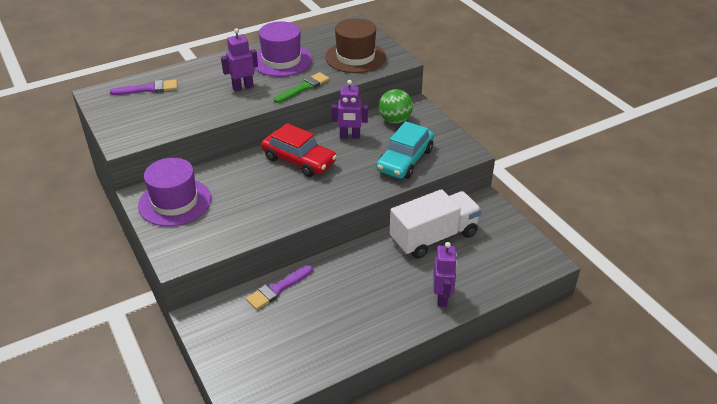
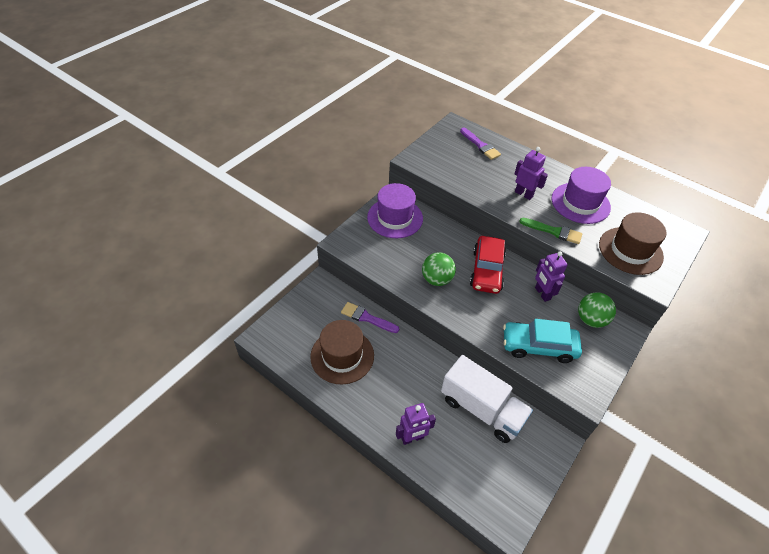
camera: 65 degrees right, 10 degrees up
none -> brown hat [310,320,374,384]
none -> green ball [422,252,456,286]

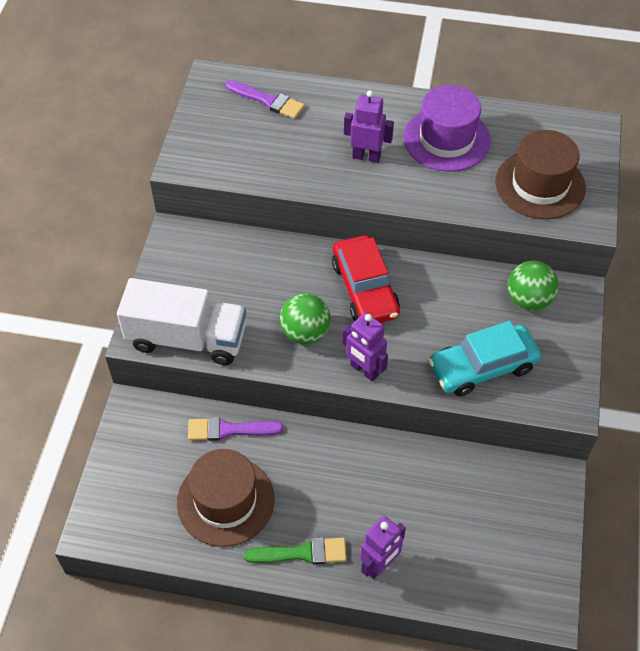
camera: 25 degrees left, 5 degrees up
purple hat [367,183,423,238] -> none
white truck [441,355,533,443] -> white truck moved to [117,278,246,365]
green brush [519,218,582,244] -> green brush moved to [244,538,347,564]
purple robot [535,252,568,302] -> purple robot moved to [342,313,388,382]

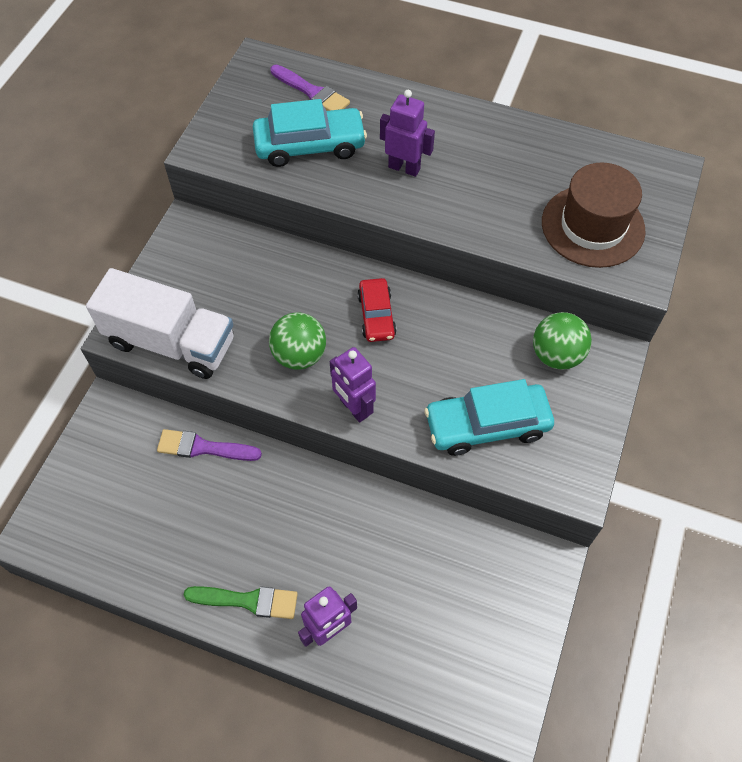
camera: 10 degrees right, 5 degrees up
brown hat [177,449,274,547] -> none
red car [332,235,400,323] -> red car [357,278,396,342], size x0.62
purple hat [403,85,491,172] -> none
none -> turquoise car [253,99,367,167]

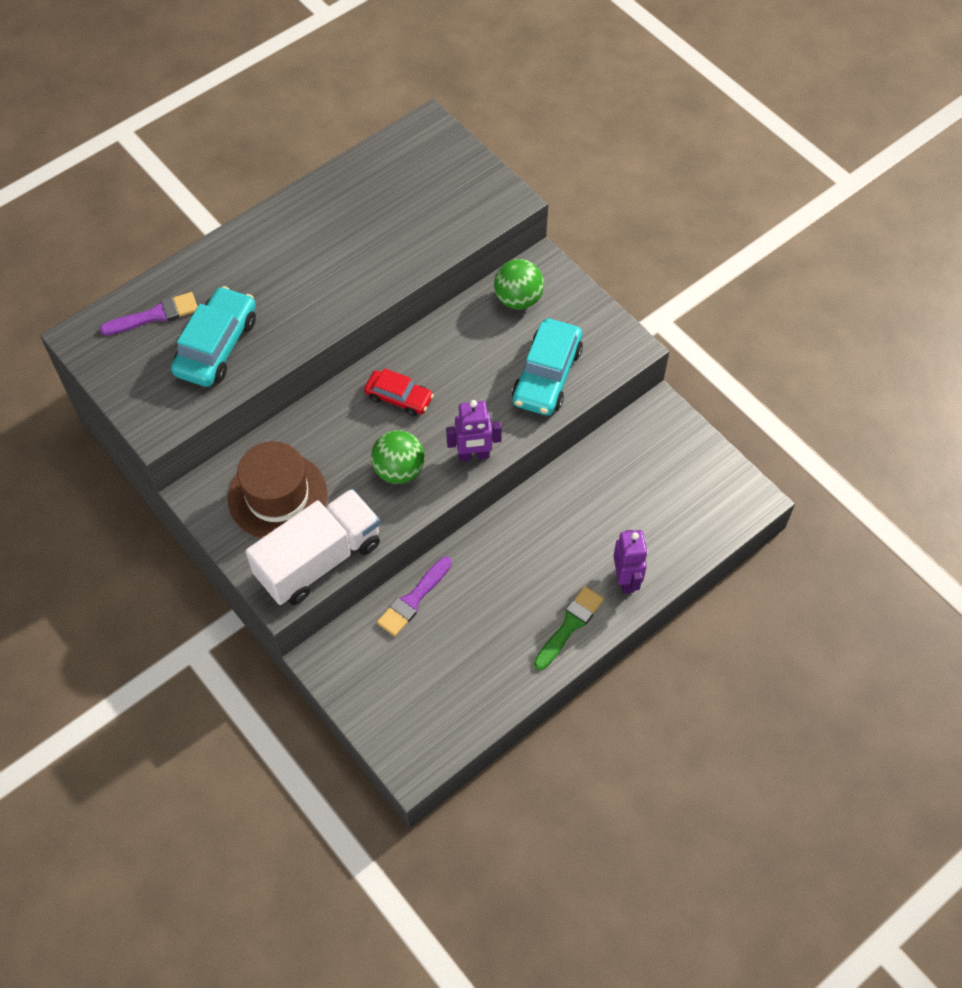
camera: 60 degrees left, 0 degrees up
purple robot [380,90,435,177] -> none
brown hat [542,163,646,268] -> brown hat moved to [228,441,327,539]

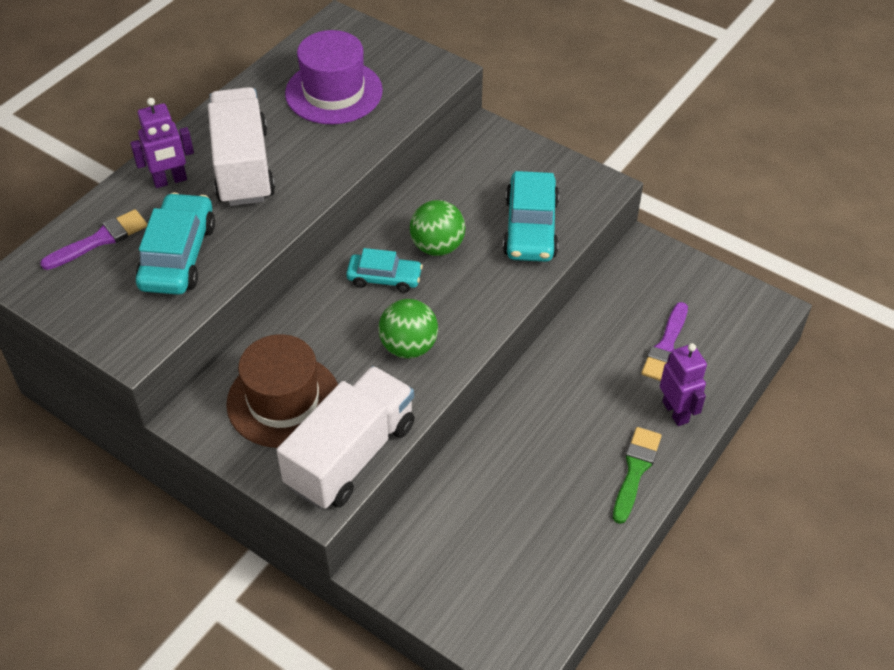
camera: 15 degrees left, 10 degrees down
red car [364,368,434,416] -> turquoise car [346,248,423,293]
purple brush [377,557,452,636] -> purple brush moved to [641,302,688,381]
purple robot [446,400,502,461] -> purple robot moved to [130,98,194,188]
green ball [494,259,544,310] -> green ball moved to [410,200,466,256]
none -> white truck [208,87,275,206]
none -> purple hat [285,30,383,124]

